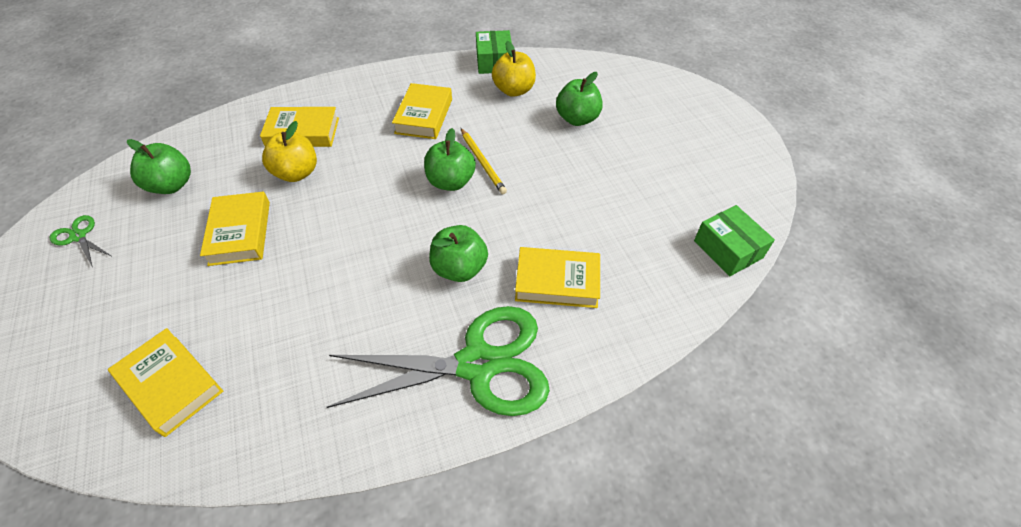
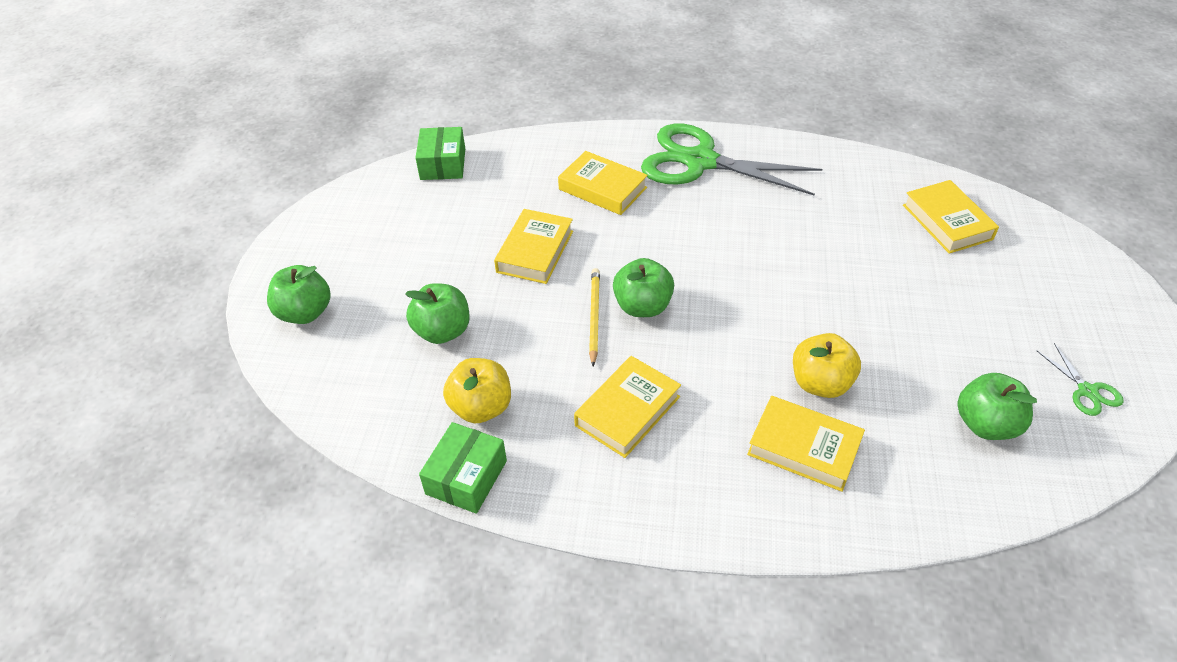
camera: 150 degrees left, 5 degrees down
yellow book [200,192,270,266] -> yellow book moved to [494,209,573,284]
green apple [429,225,488,282] -> green apple moved to [267,265,331,324]

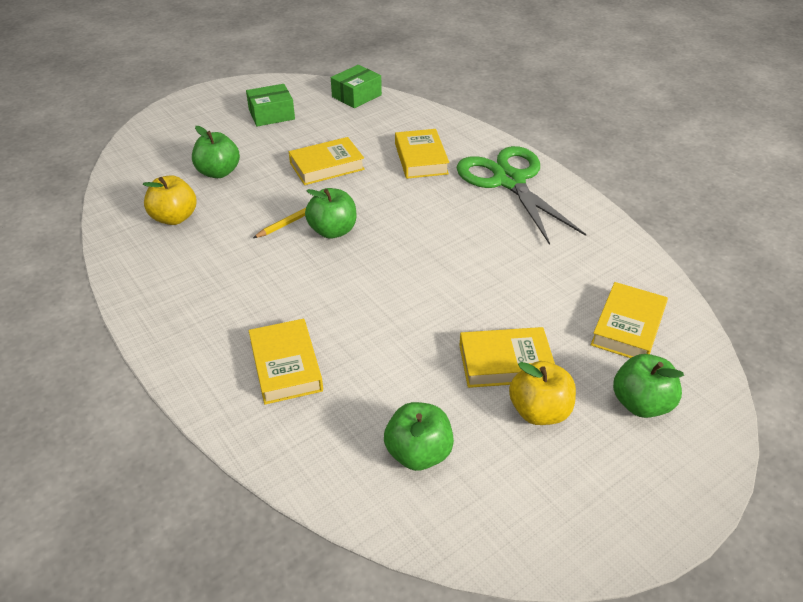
camera: 45 degrees right, 5 degrees down
green apple [267,265,331,324] -> green apple moved to [613,354,684,418]
green box [419,422,507,514] -> green box moved to [246,84,295,126]
yellow book [574,356,681,458] -> yellow book moved to [459,327,555,388]
yellow apple [793,333,861,398] -> yellow apple moved to [509,361,576,425]
green scissors [1037,343,1124,416] -> none

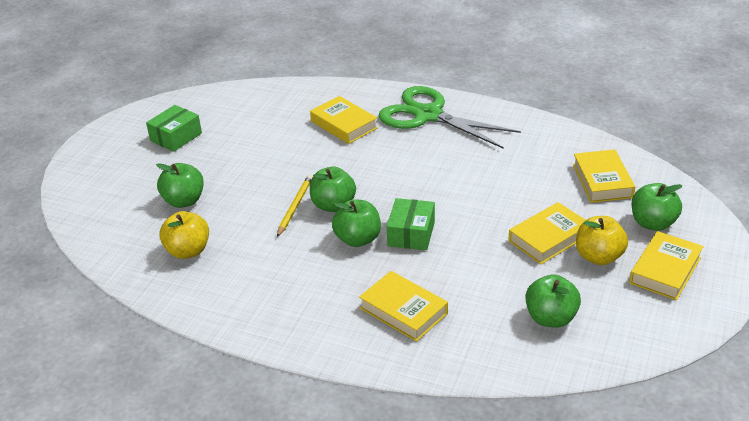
camera: 30 degrees left, 5 degrees down
yellow book [289,137,365,185] -> yellow book moved to [629,231,704,300]
green box [331,65,382,108] -> green box moved to [387,198,435,250]
none -> green apple [332,199,381,247]

